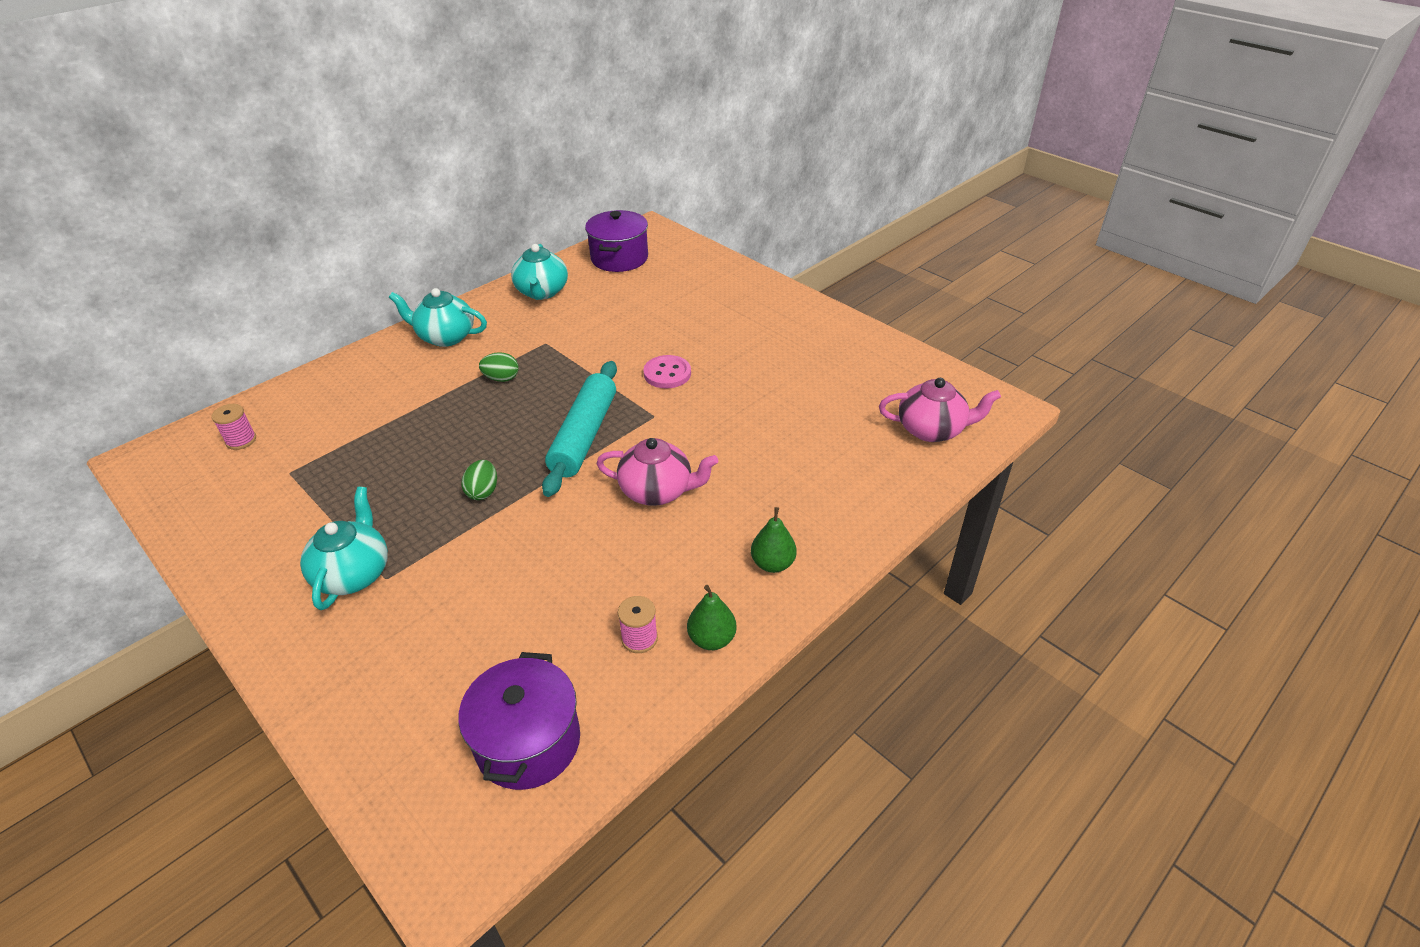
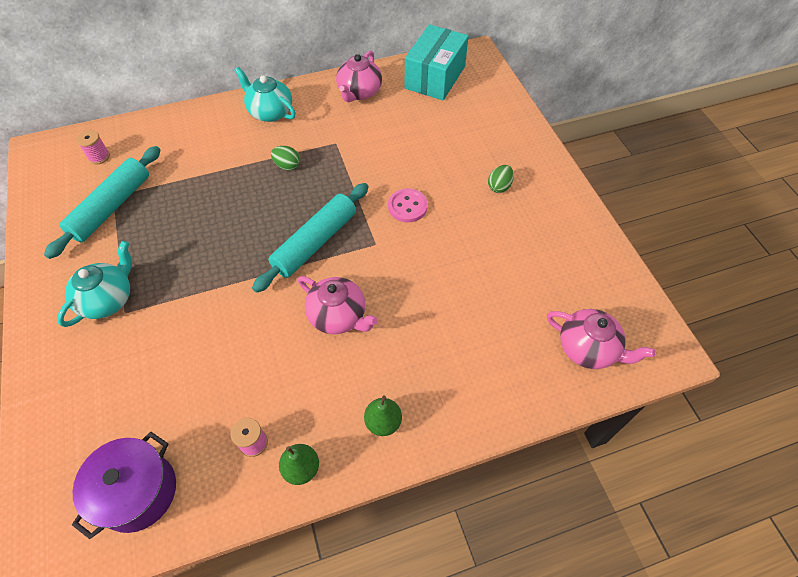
camera: 25 degrees right, 15 degrees up
green egg [461,460,497,500] -> green egg moved to [488,165,514,193]
turquoise teapot [511,244,568,300] -> pink teapot [336,51,382,102]
purple pot [585,210,648,272] -> turquoise box [405,24,469,100]
none -> turquoise rolling pin [44,146,160,259]

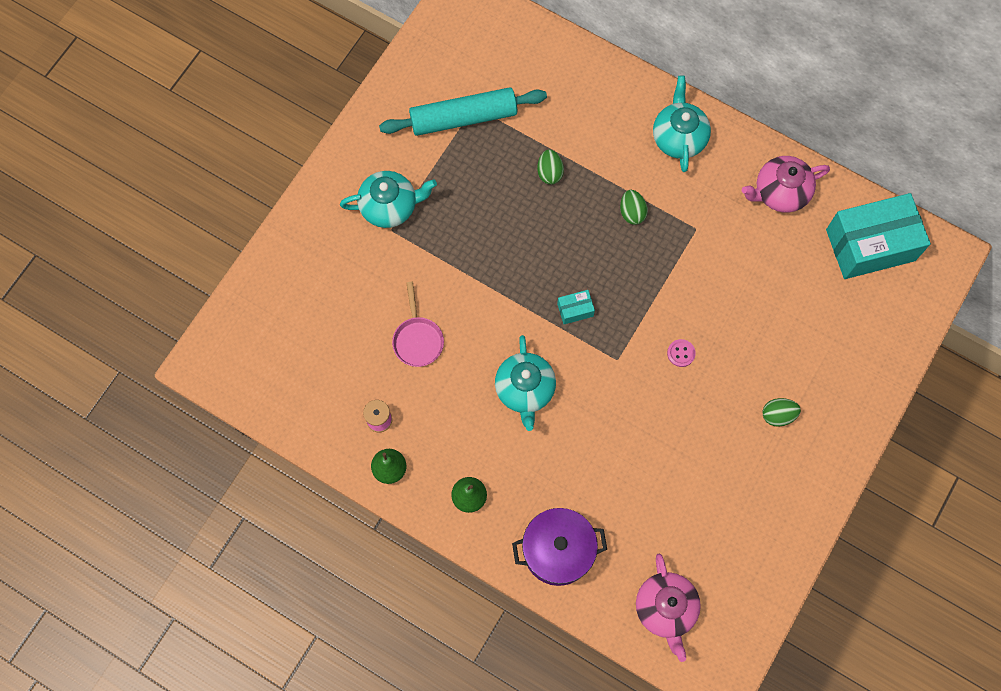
camera: 50 degrees right, 15 degrees up
purple pot [72,432,176,539] -> purple pot moved to [512,508,607,586]
pink spool [76,130,110,164] -> none
turquoise rolling pin [252,183,368,293] -> turquoise box [557,290,595,324]
pink teapot [298,276,378,334] -> turquoise teapot [495,335,556,431]
pink button [388,188,428,222] -> pink button [667,339,696,367], size x0.61
none -> pink pan [392,282,444,367]
none -> green egg [537,149,564,185]

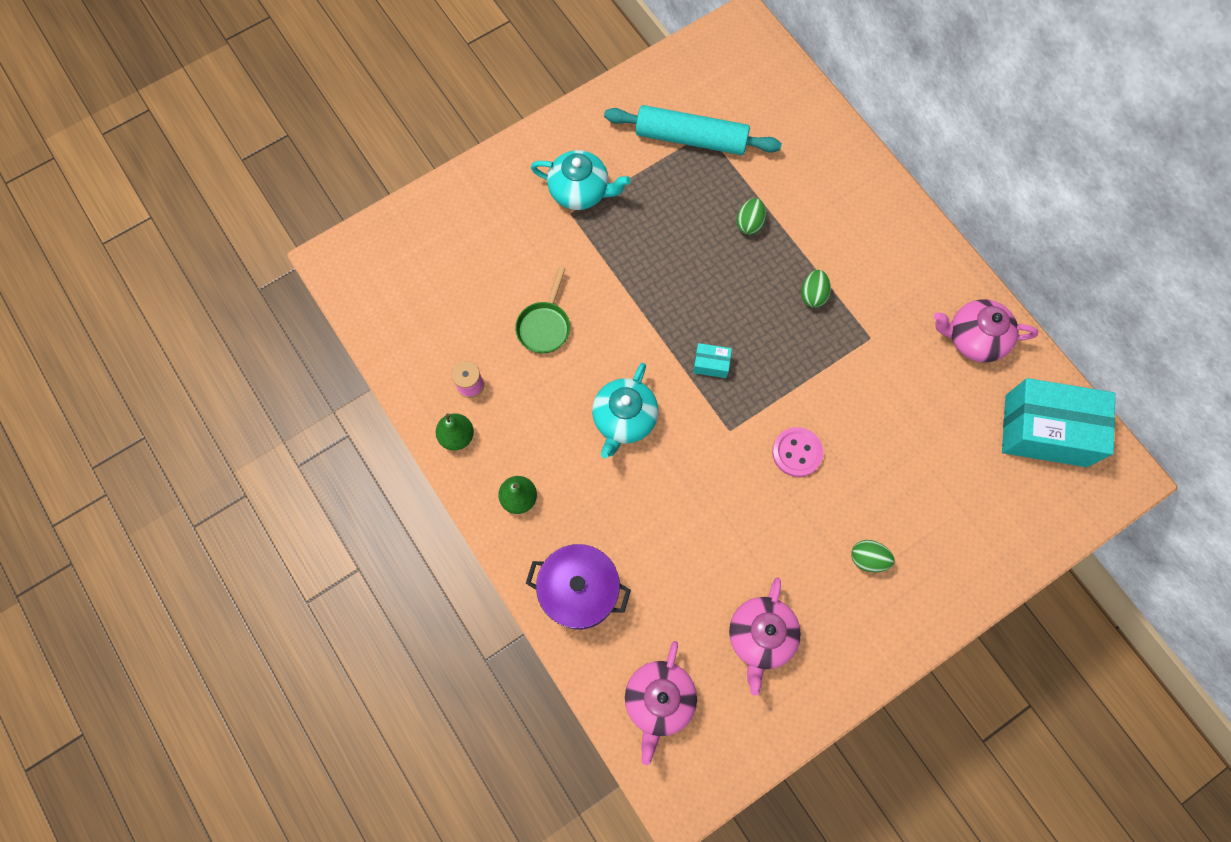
camera: 25 degrees right, 0 degrees up
pink pan [392,282,444,367] -> green pan [515,266,570,353]
turquoise teapot [653,76,711,172] -> none
pink button [667,339,696,367] -> pink button [772,427,823,477], size x1.63
none -> pink teapot [729,578,801,696]

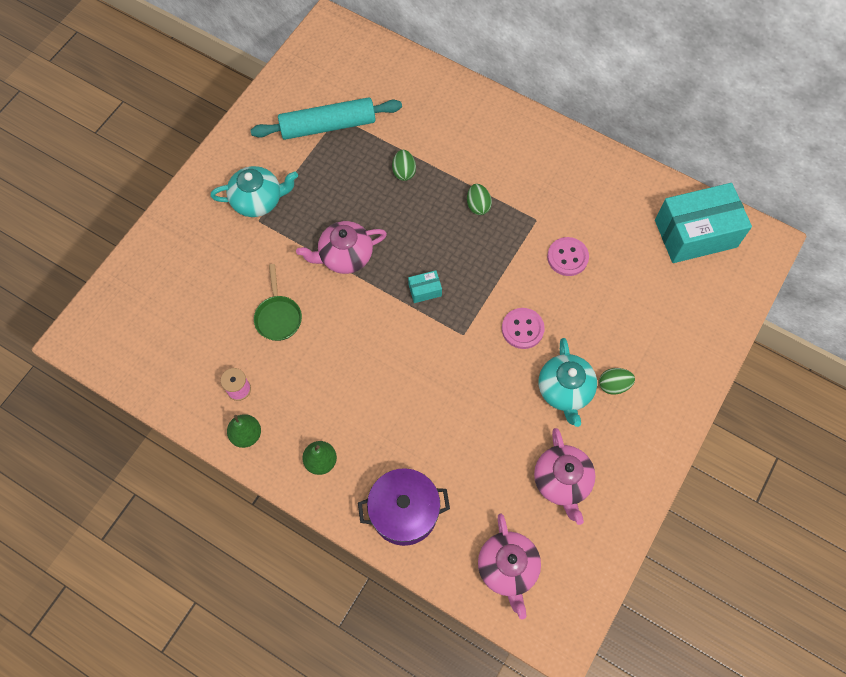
camera: 25 degrees left, 5 degrees down
turquoise teapot [592,363,659,458] -> turquoise teapot moved to [539,338,597,427]
pink teapot [934,299,1038,362] -> pink teapot moved to [296,221,387,274]
none -> pink button [547,237,589,276]

